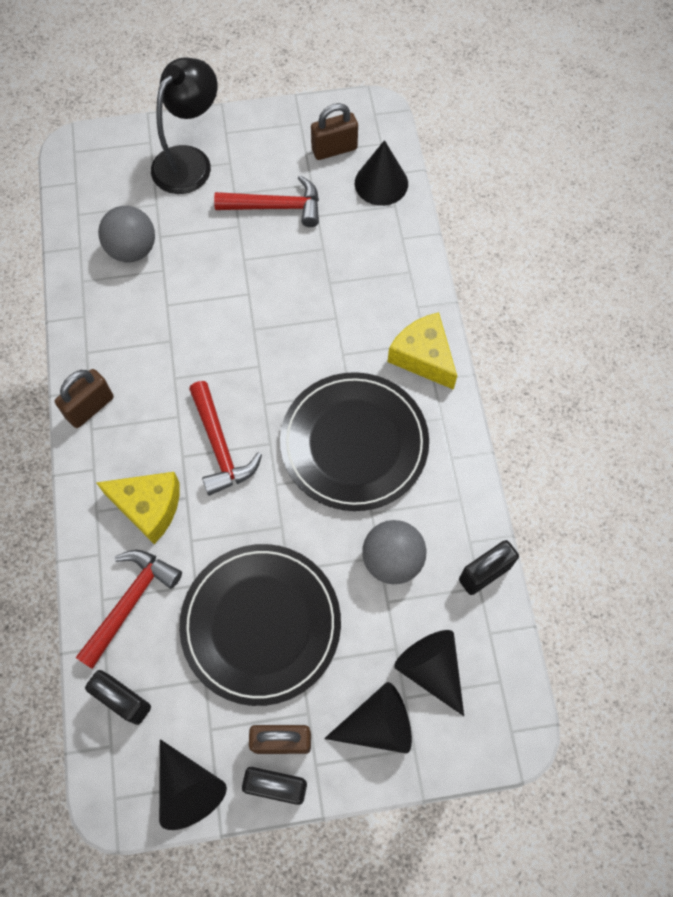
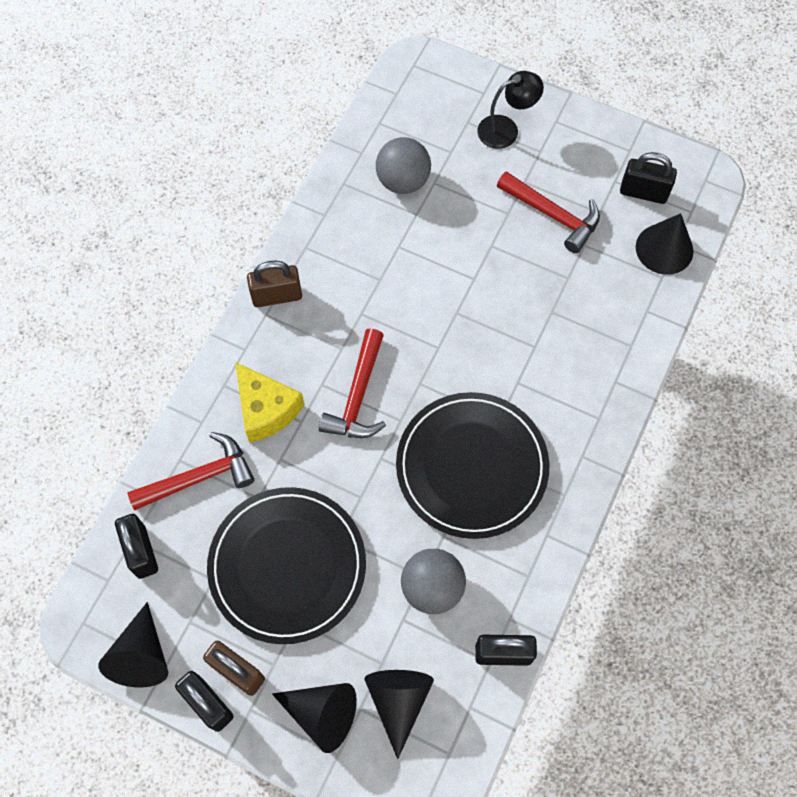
camera: 35 degrees right, 0 degrees up
black lamp [151,57,218,194] -> black lamp [477,71,544,149], size x0.66
brown padlock [311,103,358,160] -> black padlock [620,152,677,204]
yellow cheese [388,312,457,390] -> none

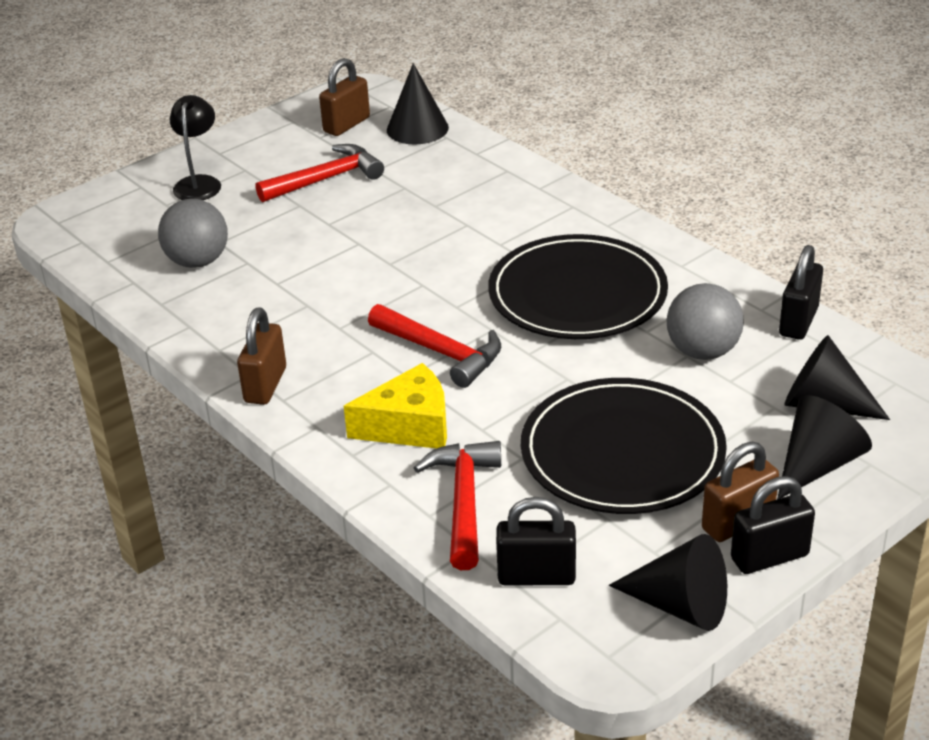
camera: 65 degrees left, 30 degrees down
black padlock [620,152,677,204] -> brown padlock [319,58,370,136]

